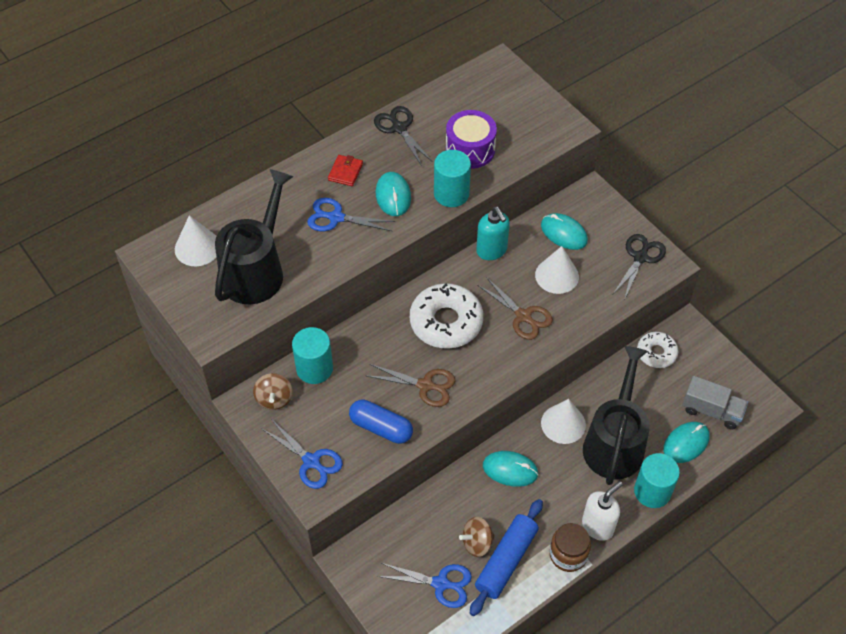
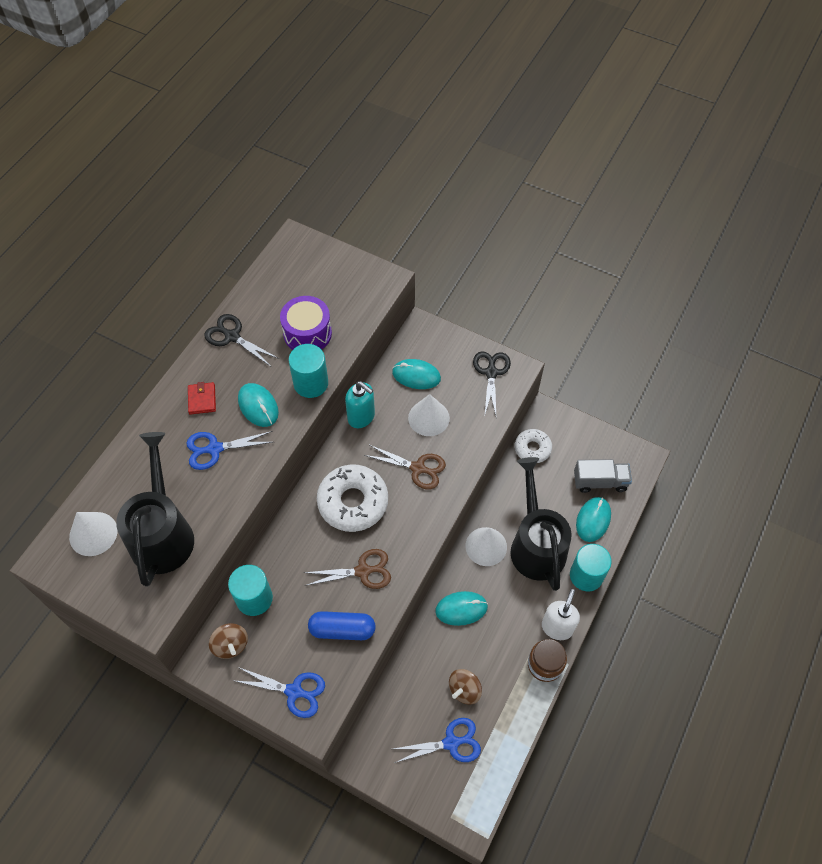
camera: 25 degrees left, 5 degrees up
blue rolling pin [470,499,543,616] -> none

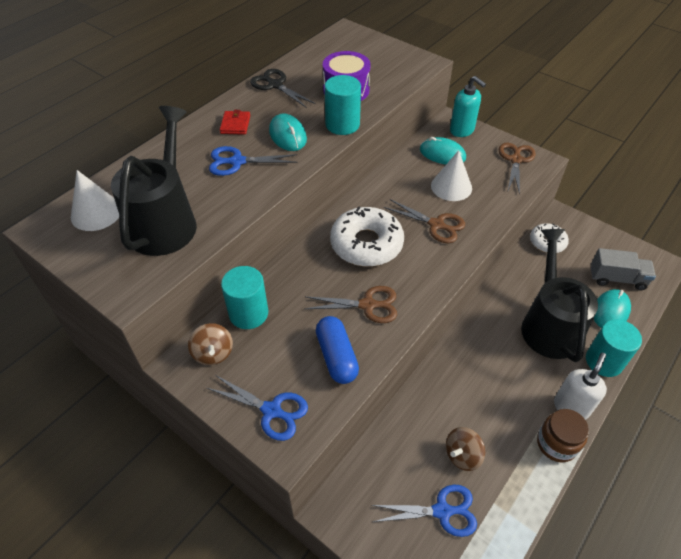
camera: 10 degrees right, 10 degrees down
blue capsule [308,611,376,640] -> blue capsule turned 60 degrees clockwise [316,316,359,384]
turquoise soap dispenser [345,381,375,428] -> turquoise soap dispenser moved to [450,76,486,137]
turquoise mouse [435,591,488,626] -> none
white cone [465,527,507,566] -> none
black scissors [473,351,511,417] -> brown scissors [499,143,536,195]

